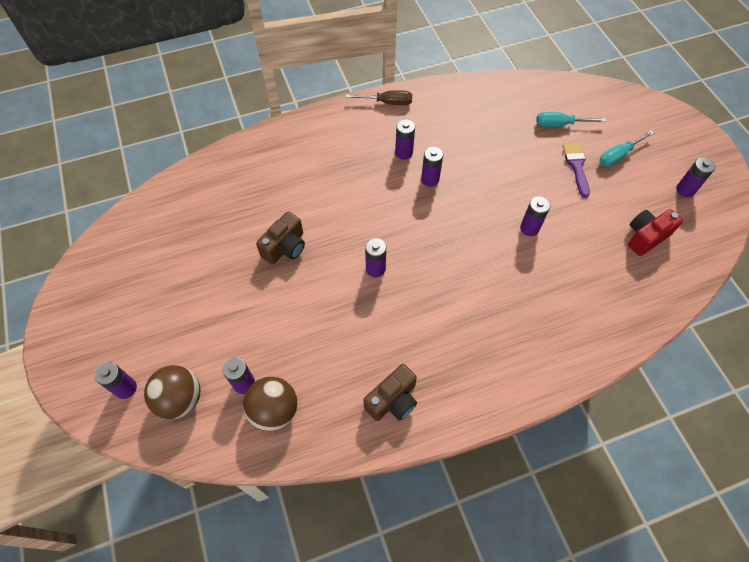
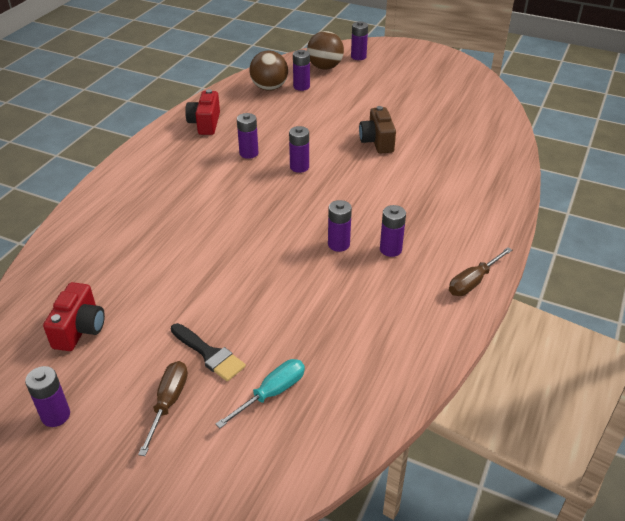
camera: 135 degrees right, 20 degrees down
brown camera [364,364,417,421] -> red camera [185,89,220,135]
purple battery [520,196,550,236] -> purple battery moved to [237,113,258,159]
purple brush [563,143,590,198] -> black brush [171,323,246,381]
turquoise screwdriver [599,131,654,167] -> brown screwdriver [138,361,188,456]

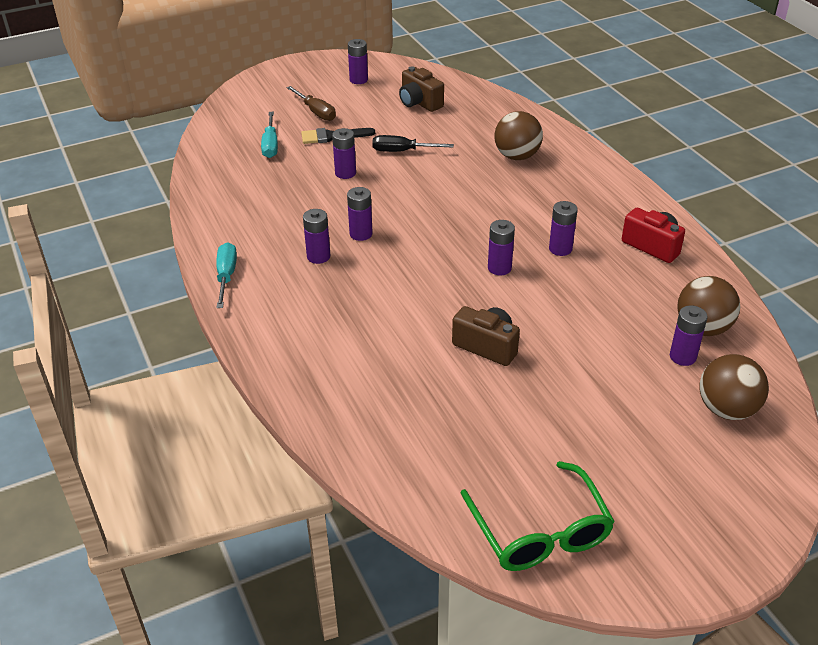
camera: 130 degrees right, 0 degrees up
red camera [43,282,105,351] -> brown camera [399,66,444,112]
purple battery [351,21,368,60] -> purple battery moved to [332,128,356,179]
brown screwdriver [449,247,512,296] -> turquoise screwdriver [216,242,237,308]
none -> black screwdriver [372,135,454,152]
none -> green glasses [461,461,615,571]
none -> brown ball [494,111,543,160]

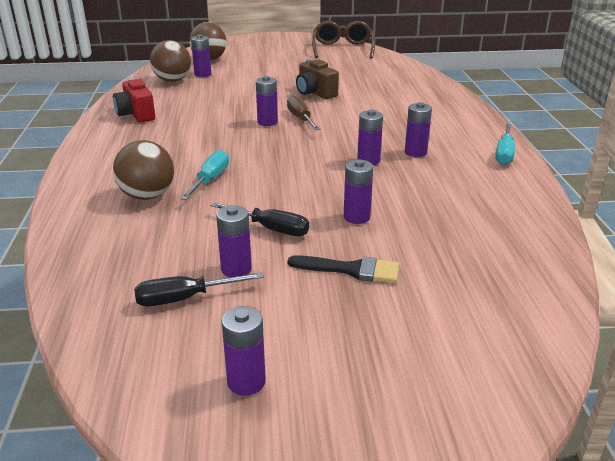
camera: 160 degrees left, 10 degrees down
turquoise screwdriver [261,112,278,158] -> turquoise screwdriver moved to [180,150,229,200]
brown screwdriver [287,86,336,121] -> brown screwdriver moved to [287,95,320,130]
brown camera [399,66,444,112] -> black screwdriver [134,272,264,306]
green glasses [461,461,615,571] -> brown glasses [312,21,376,59]
purple battery [549,201,578,256] -> purple battery moved to [216,205,252,277]

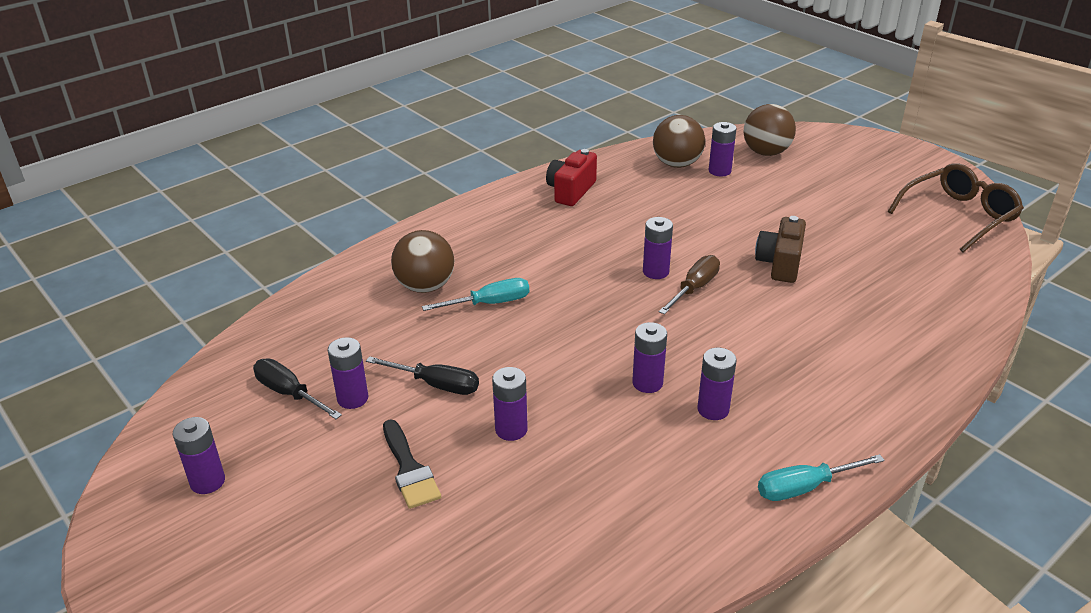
camera: 55 degrees right, 5 degrees up
black screwdriver [210,202,309,236] -> black screwdriver turned 60 degrees counterclockwise [366,356,479,395]

